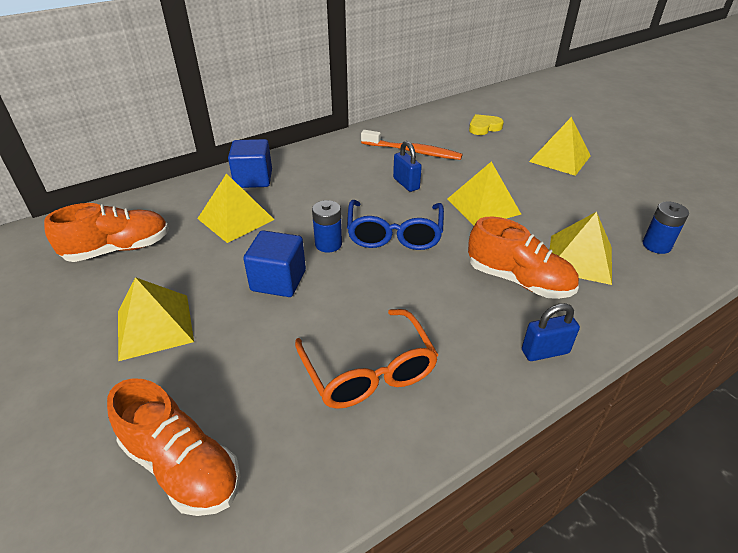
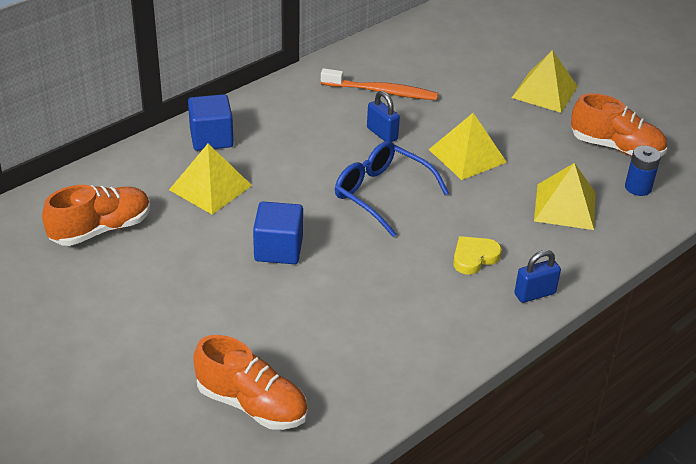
camera: 10 degrees left, 0 degrees up
yellow pyramid [118,277,194,361] -> none
orange glasses [295,309,438,409] -> none
blue battery [312,200,342,253] -> none
blue glasses [347,200,444,250] -> blue glasses turned 135 degrees clockwise [335,141,449,237]
orange shoe [468,217,579,299] -> orange shoe moved to [571,93,667,157]
yellow heart [469,114,504,135] -> yellow heart moved to [453,236,502,274]

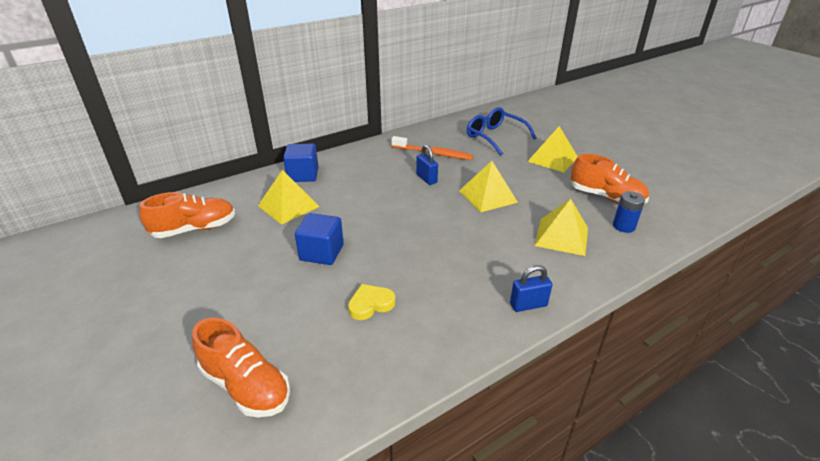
camera: 10 degrees right, 5 degrees down
blue glasses [335,141,449,237] -> blue glasses moved to [467,107,536,155]
yellow heart [453,236,502,274] -> yellow heart moved to [348,284,395,320]

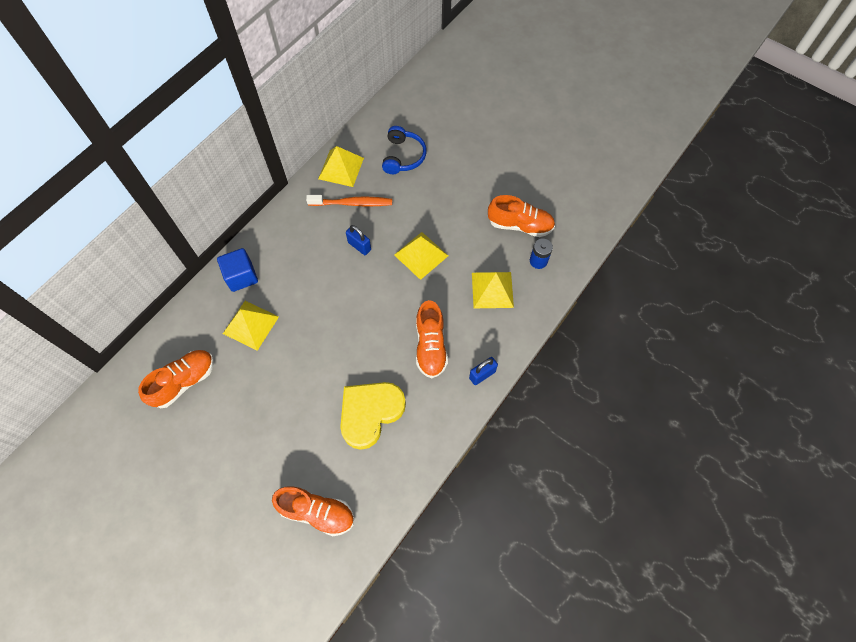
camera: 20 degrees left, 30 degrees up
blue cube [295,213,344,265] -> none
yellow heart [348,284,395,320] -> yellow heart [340,382,406,450], size x2.00
blue glasses [467,107,536,155] -> blue headphones [382,126,426,174]
yellow pyramid [527,126,578,172] -> yellow pyramid moved to [318,146,364,187]
none -> orange shoe [416,300,448,378]

